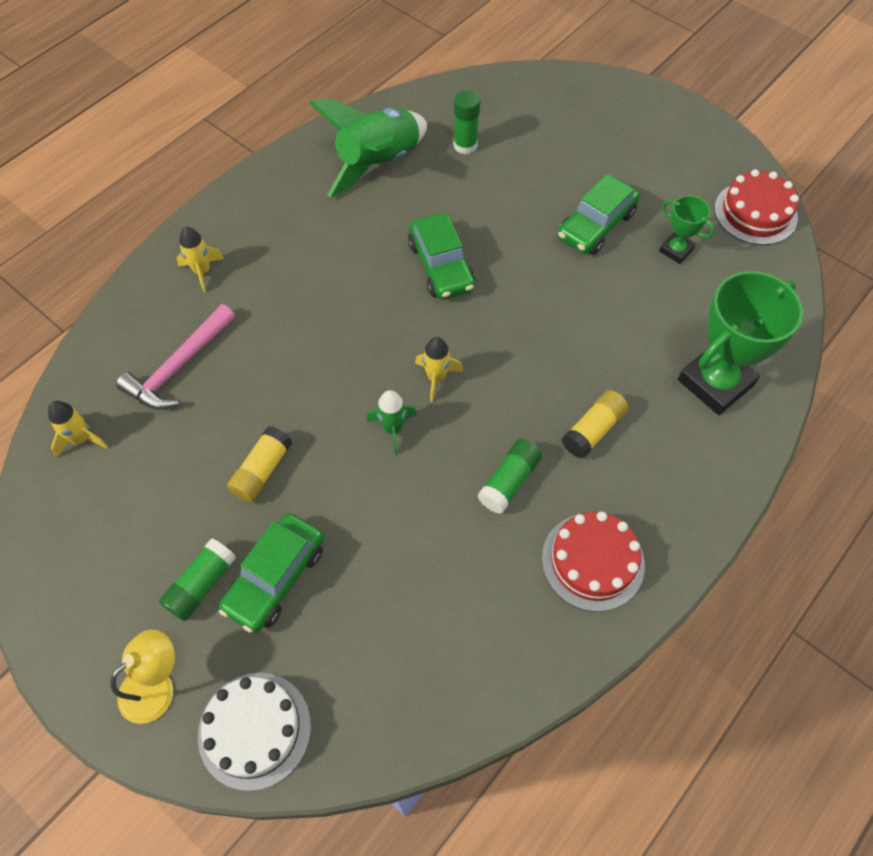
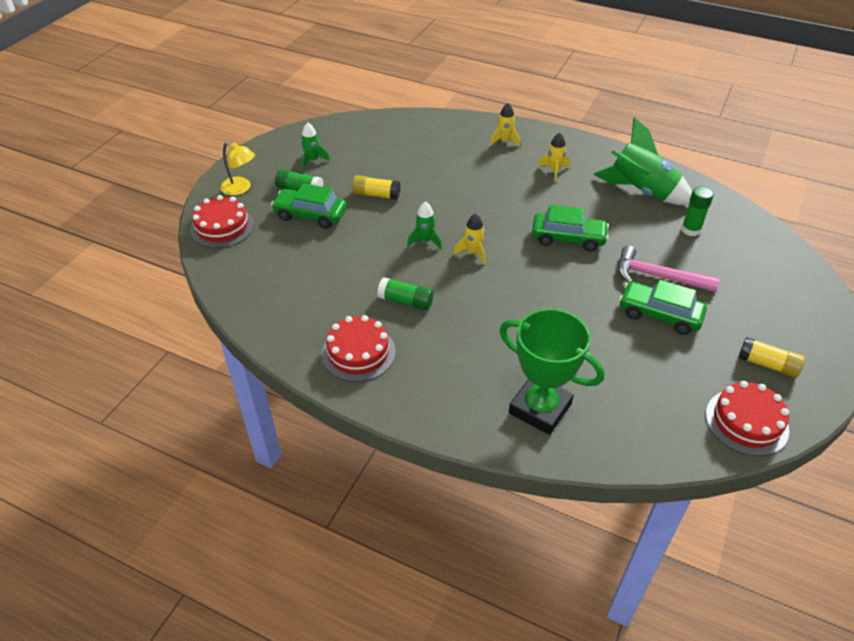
camera: 75 degrees right, 15 degrees down
yellow rocket [48,401,108,458] -> yellow rocket moved to [538,133,569,182]
pink hammer [116,304,235,409] -> pink hammer moved to [618,245,720,292]
white cake [198,673,311,791] -> red cake [190,195,254,248]
green car [408,213,475,300] -> green car turned 135 degrees counterclockwise [532,205,609,251]
yellow glue stick [562,390,628,459] -> yellow glue stick moved to [738,337,805,378]
green trophy [659,195,715,264] -> none
none -> green rocket [301,122,330,170]

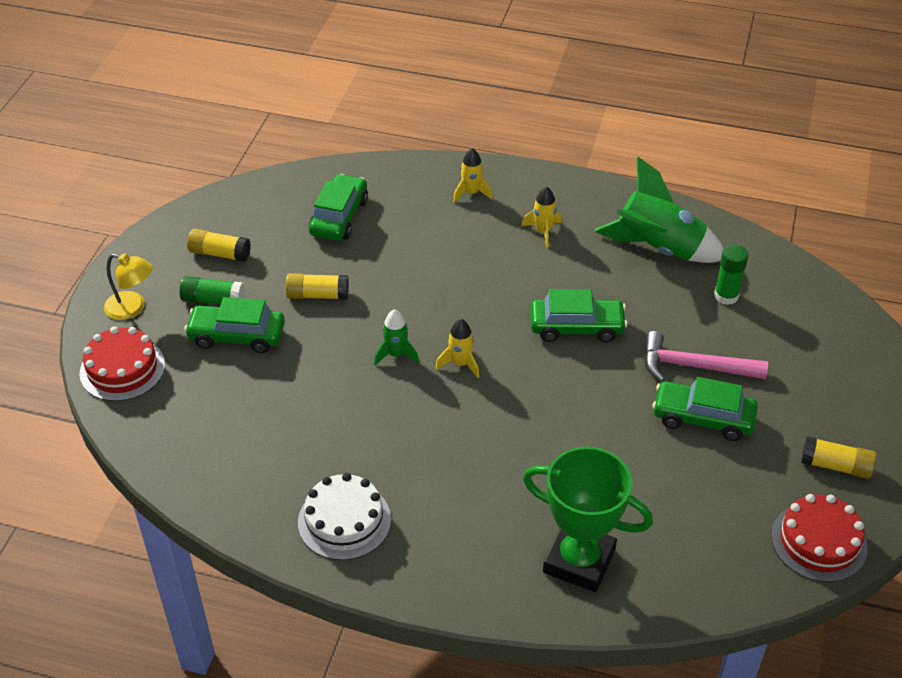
camera: 10 degrees left, 0 degrees up
green rocket [301,122,330,170] -> yellow glue stick [187,229,251,262]
red cake [322,315,396,382] -> white cake [298,473,391,560]
green glue stick [377,277,434,310] -> none
none -> green car [309,174,368,241]

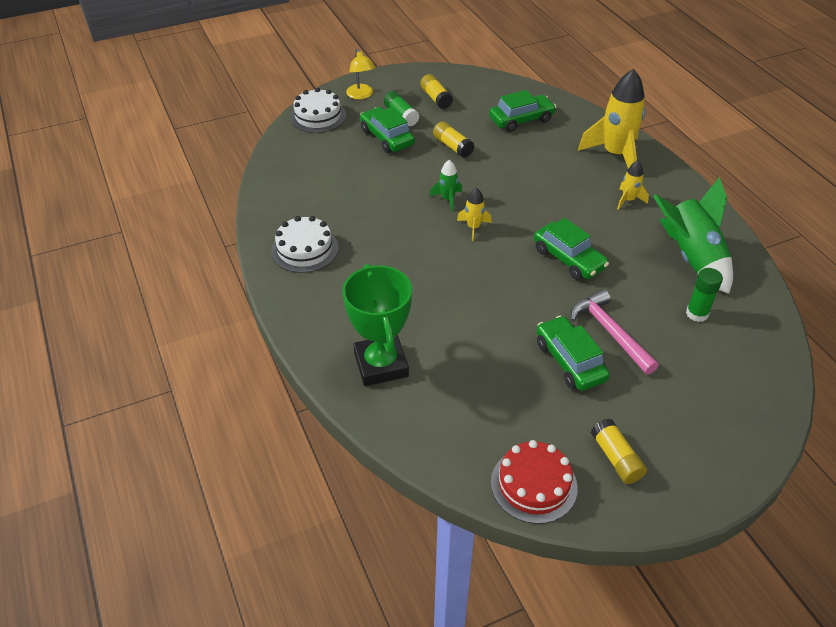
camera: 50 degrees right, 0 degrees up
red cake [80,326,165,401] -> white cake [290,88,346,133]
yellow rocket [453,148,493,202] -> yellow rocket [578,69,646,169], size x2.08

